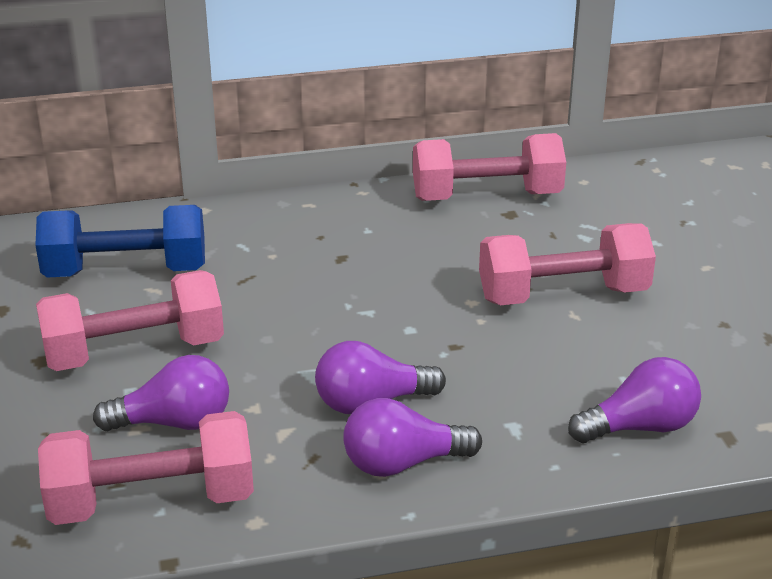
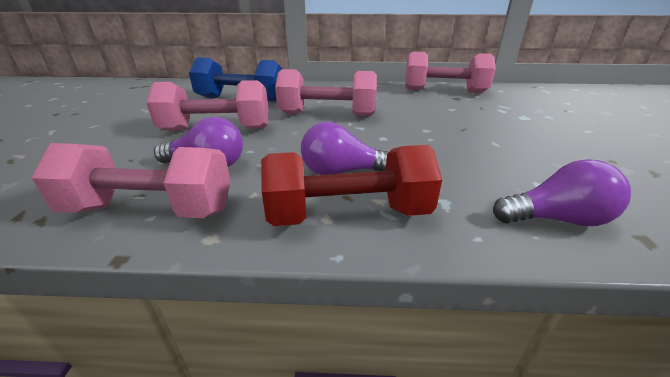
camera: 15 degrees right, 0 degrees up
purple light bulb [343,398,482,477] -> red dumbbell [261,145,442,226]
pink dumbbell [479,223,656,305] -> pink dumbbell moved to [275,69,377,116]

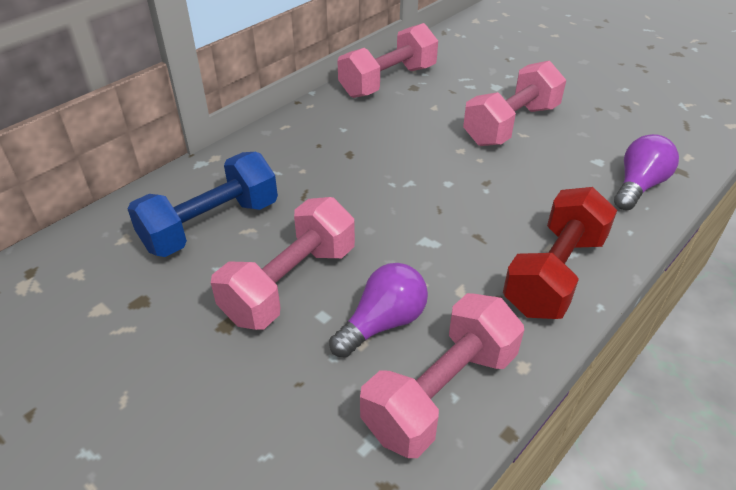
camera: 50 degrees left, 10 degrees up
pink dumbbell [275,69,377,116] -> pink dumbbell moved to [463,60,566,146]
purple light bulb [301,122,388,175] -> none

